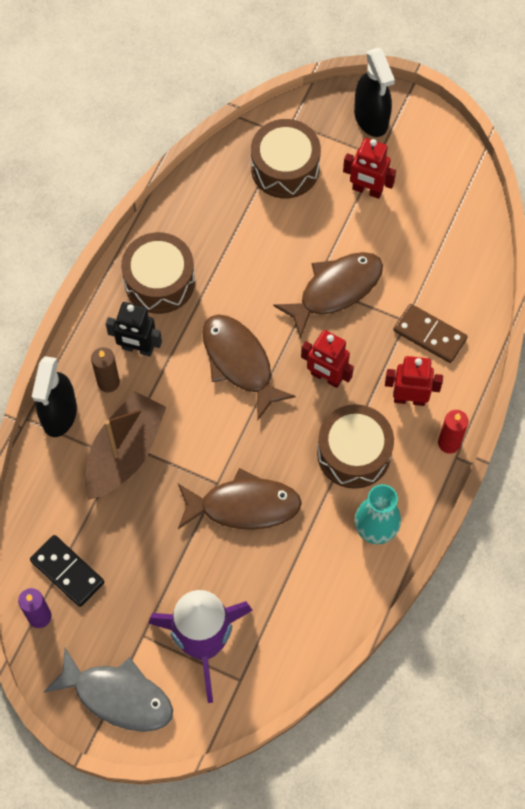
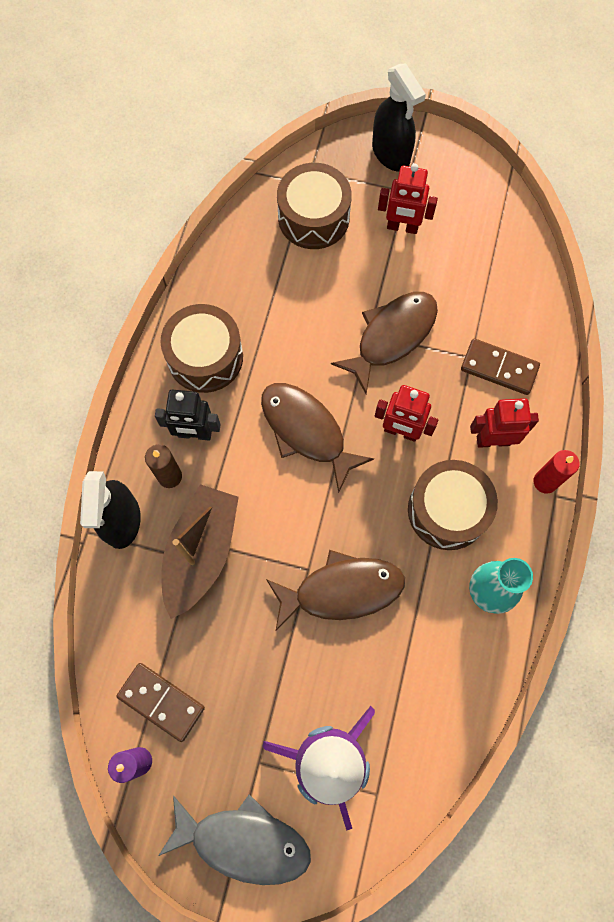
camera: 10 degrees left, 5 degrees up
black domino [30,535,104,607] -> brown domino [116,663,205,742]

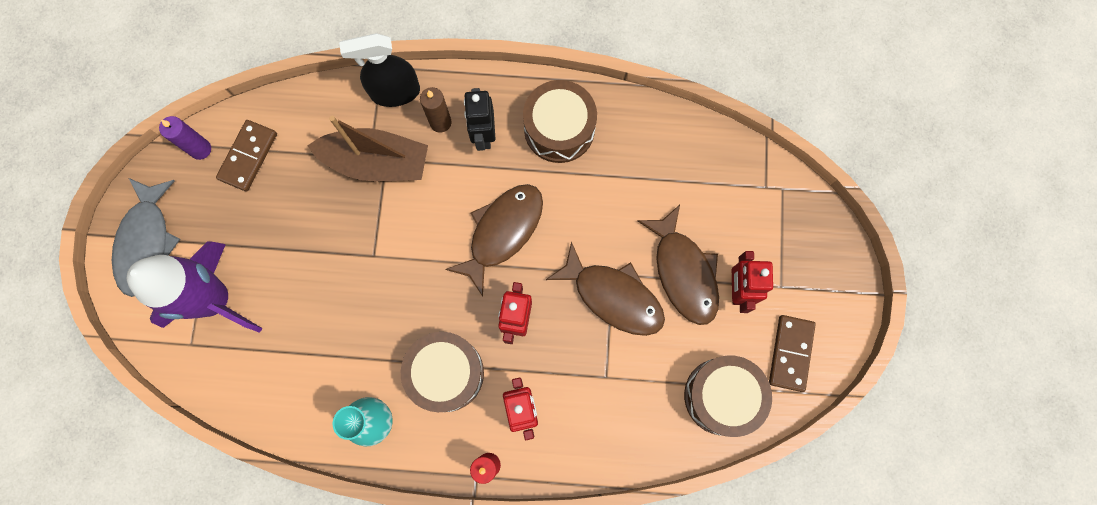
camera: 80 degrees right, 5 degrees up
brown fish [266,550,405,631] -> brown fish moved to [638,205,719,325]
brown drum [277,163,352,249] -> brown drum moved to [684,355,772,437]
black spray bottle [372,63,426,171] -> none
brown domino [461,338,540,395] -> brown domino moved to [769,315,816,392]

